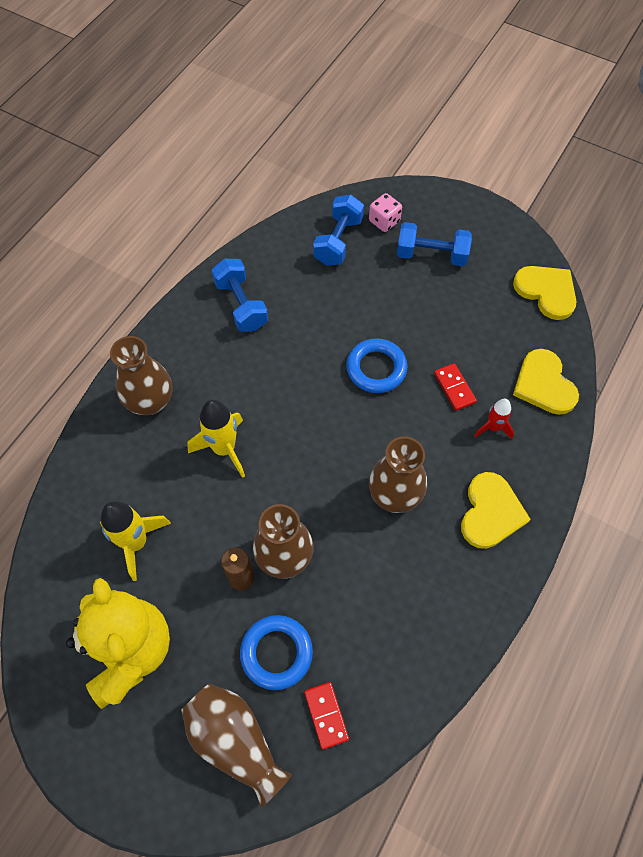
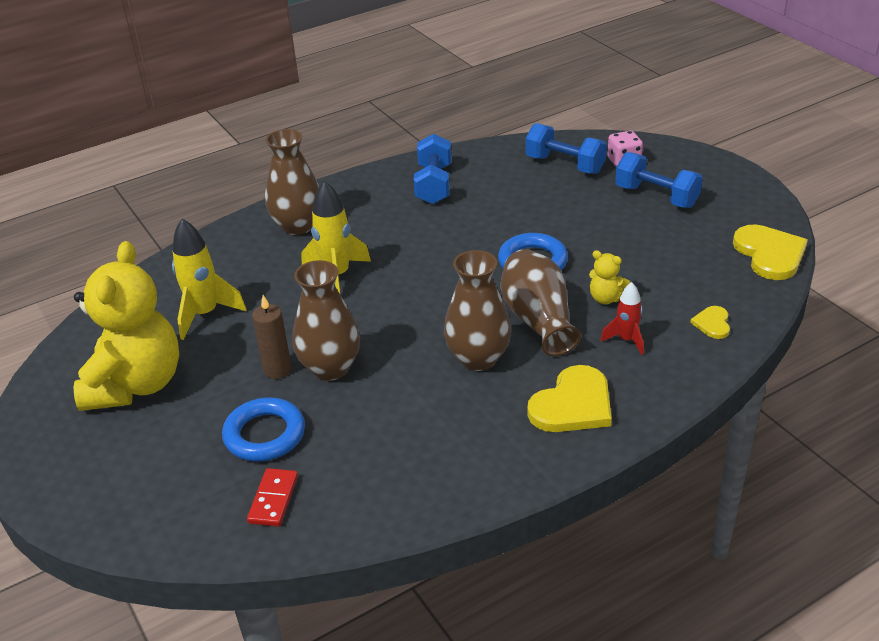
camera: 30 degrees right, 25 degrees down
brown vase [181,684,292,807] -> brown vase moved to [501,249,581,356]
blue dumbbell [313,195,364,266] -> blue dumbbell turned 75 degrees clockwise [525,123,607,174]
red domino [434,363,477,411] -> yellow teddy bear [589,250,631,304]
yellow heart [513,349,579,415] -> yellow heart [690,306,730,339], size x0.51

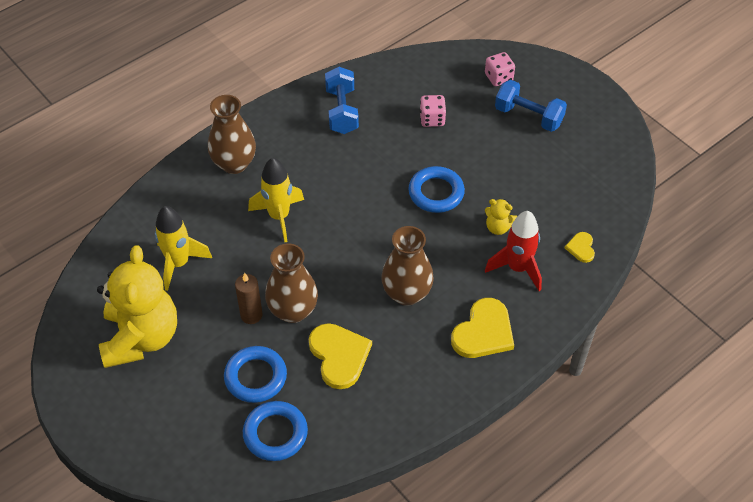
camera: 10 degrees left, 15 degrees up
red domino [247,468,298,527] -> blue ring [243,401,308,461]
brown vase [501,249,581,356] -> none
blue dumbbell [525,123,607,174] -> none
red rocket [600,282,644,355] -> red rocket [485,211,542,291], size x1.67
yellow heart [733,224,808,280] -> yellow heart moved to [309,323,372,389]
none -> pink dice [420,95,446,127]

